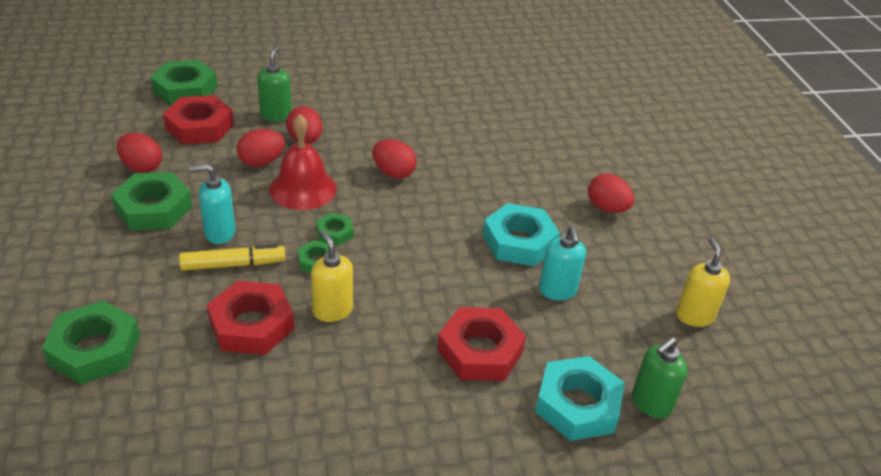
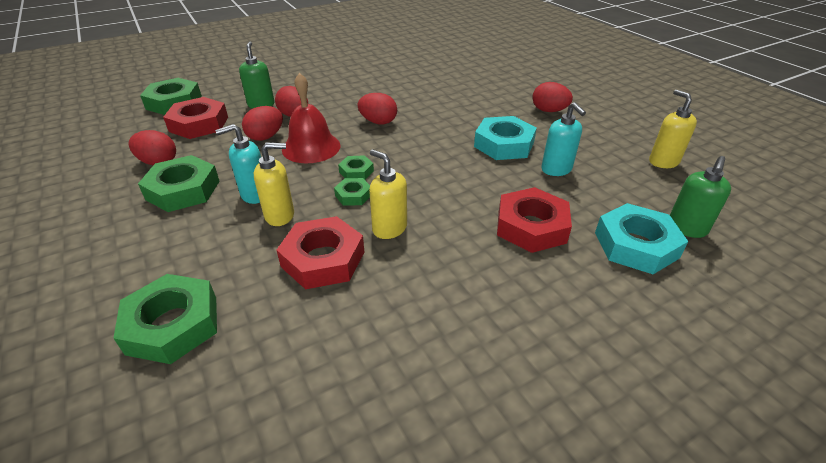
camera: 15 degrees left, 0 degrees up
yellow marker [179,244,286,271] -> yellow soap dispenser [254,142,294,226]

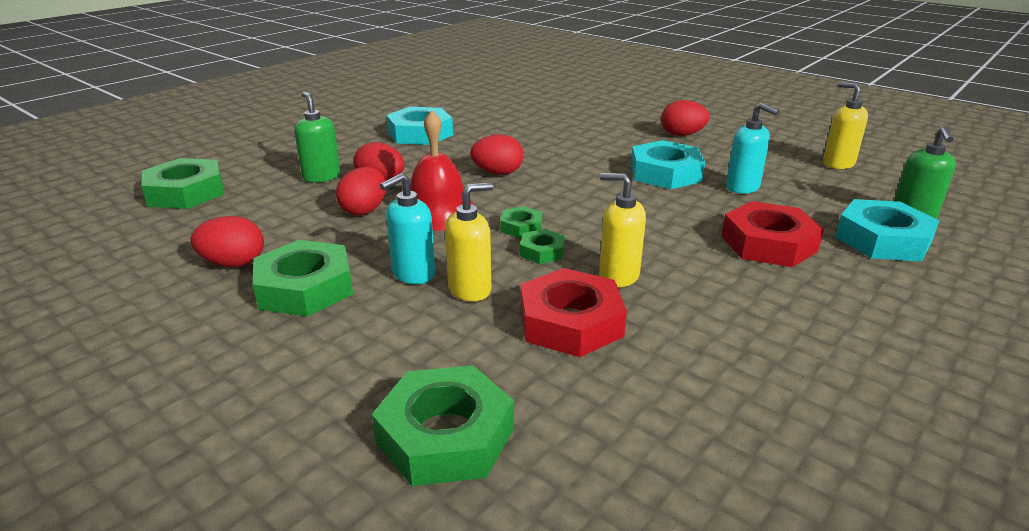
camera: 20 degrees left, 10 degrees down
red nut [163,97,228,139] -> none
none -> turquoise nut [386,107,453,145]

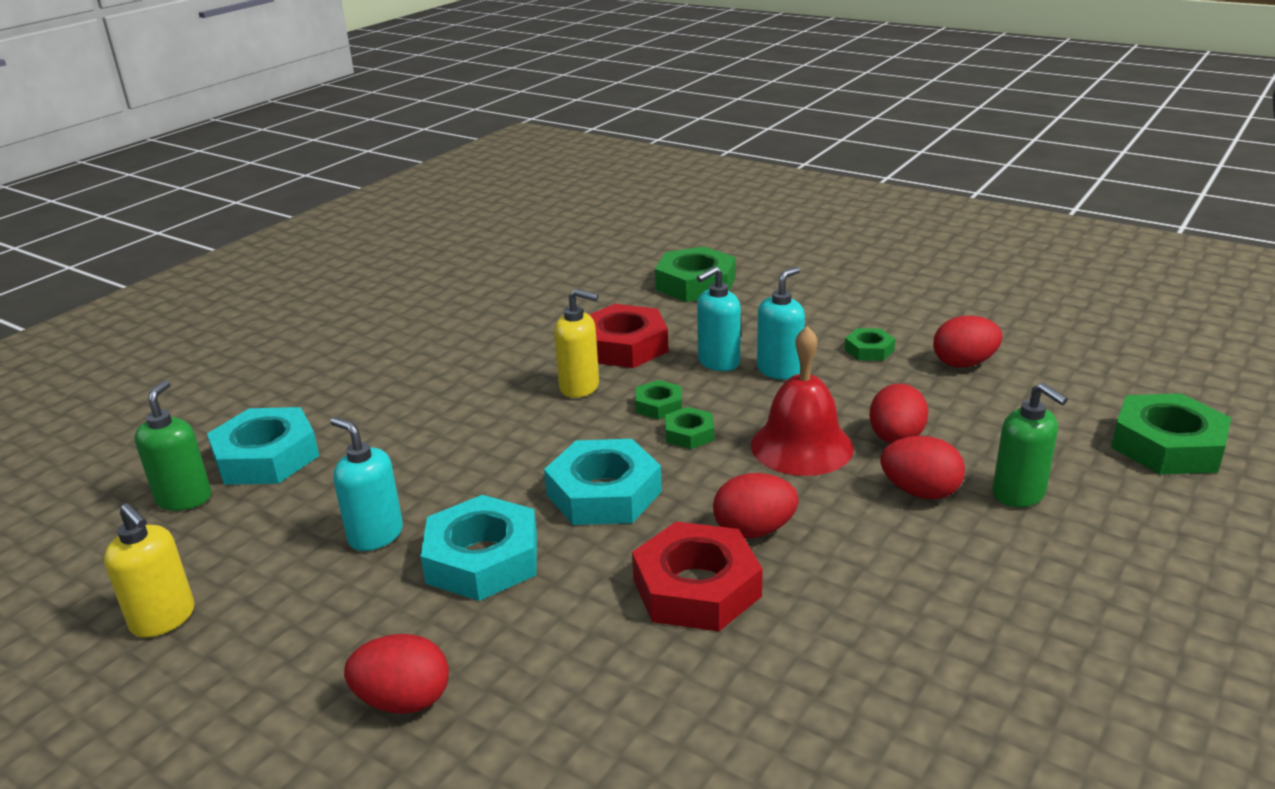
camera: 175 degrees right, 0 degrees up
green nut [253,240,353,317] -> green nut [844,328,895,361], size x0.52
turquoise nut [386,107,453,145] -> turquoise nut moved to [544,439,662,525]
yellow soap dispenser [445,183,493,301] -> turquoise soap dispenser [697,266,741,371]
red nut [721,201,824,267] -> red nut moved to [632,522,763,631]

